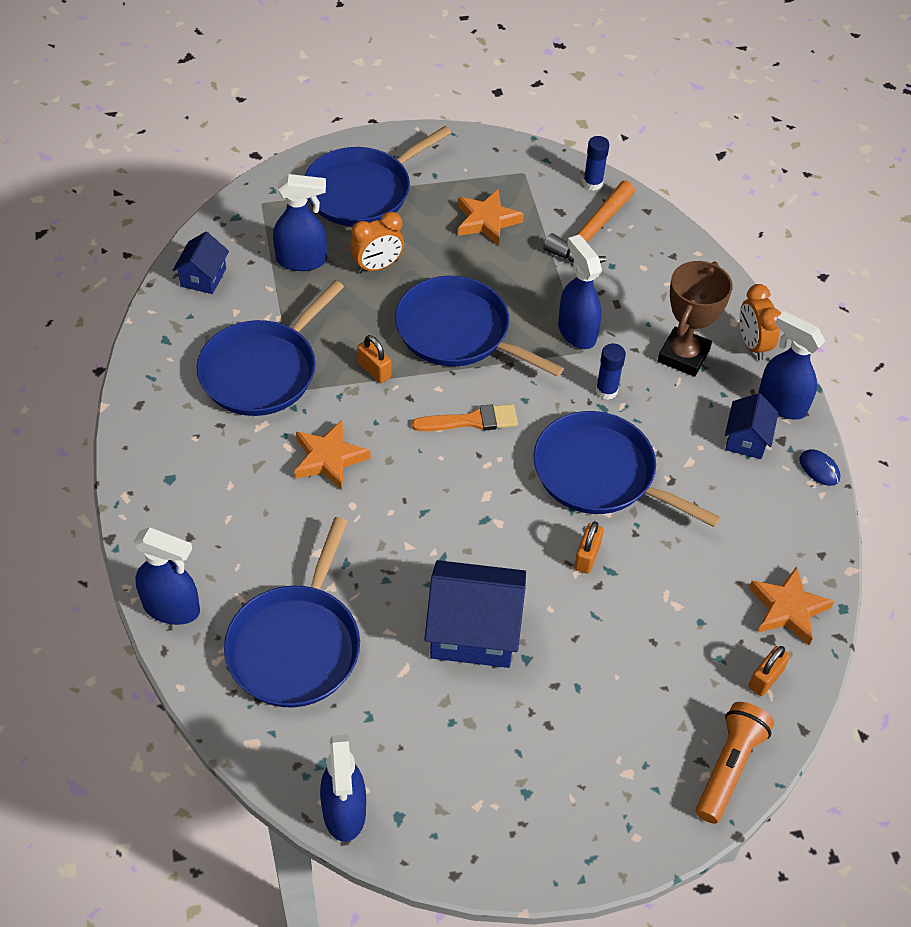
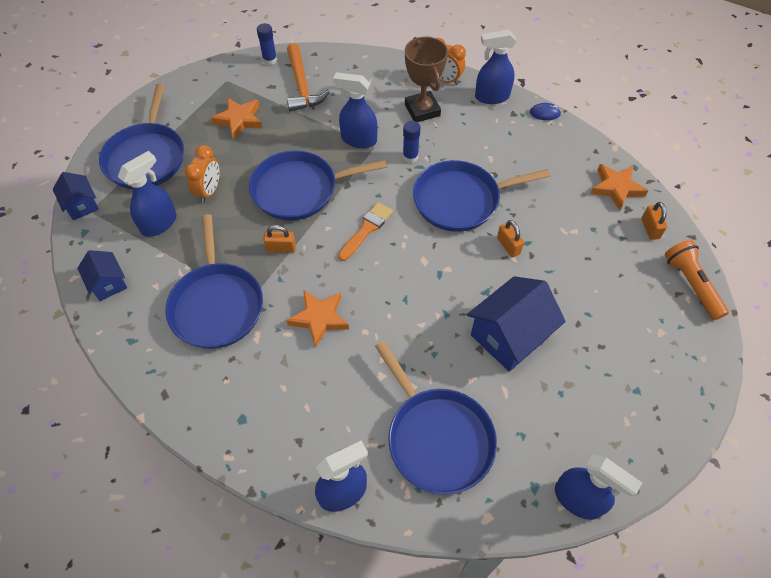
camera: 45 degrees left, 5 degrees up
blue house [725,393,778,459] -> blue house moved to [53,172,99,220]

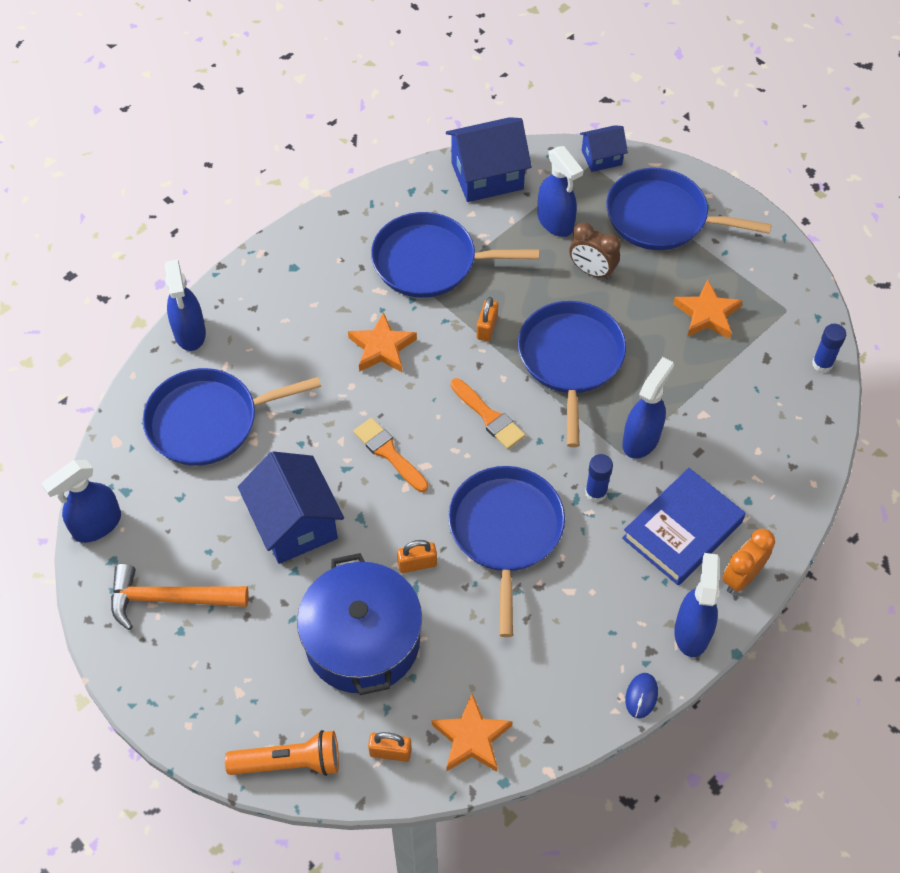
camera: 105 degrees right, 0 degrees up
blue house [77,250,127,301] -> blue house [446,117,532,202], size x1.79
orange clock [185,145,220,203] -> brown clock [569,222,621,280]
orange hammer [287,43,330,112] -> orange hammer moved to [111,564,249,630]
brown trophy [405,37,448,122] -> blue book [622,468,745,585]
none -> blue pot [297,553,422,695]
none -> orange brush [354,418,428,492]

